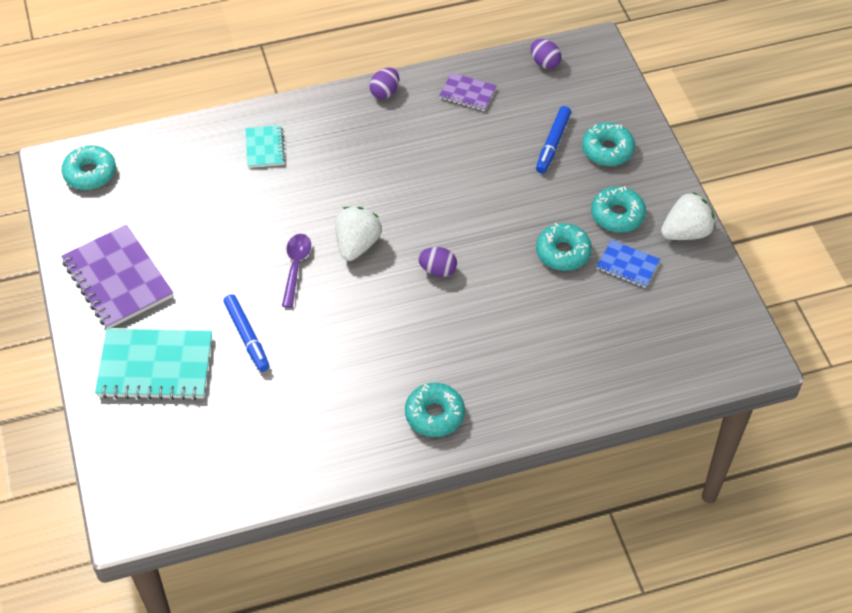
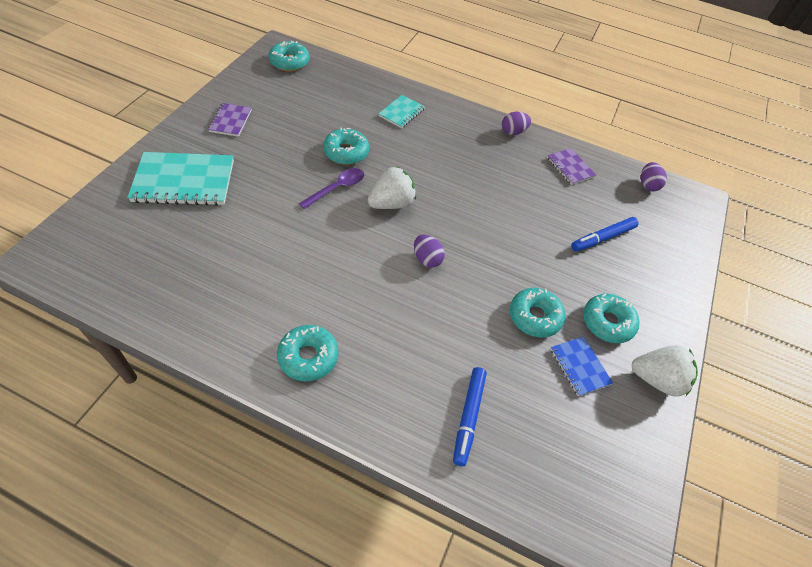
camera: 35 degrees right, 0 degrees up
purple notebook [61,225,173,329] -> purple notebook [208,103,252,137], size x0.52
turquoise notebook [95,329,212,400] -> turquoise notebook turned 45 degrees counterclockwise [127,152,234,206]
blue marker [223,294,270,372] -> blue marker moved to [453,367,487,466]
turquoise donut [582,122,635,166] -> turquoise donut moved to [323,128,369,165]

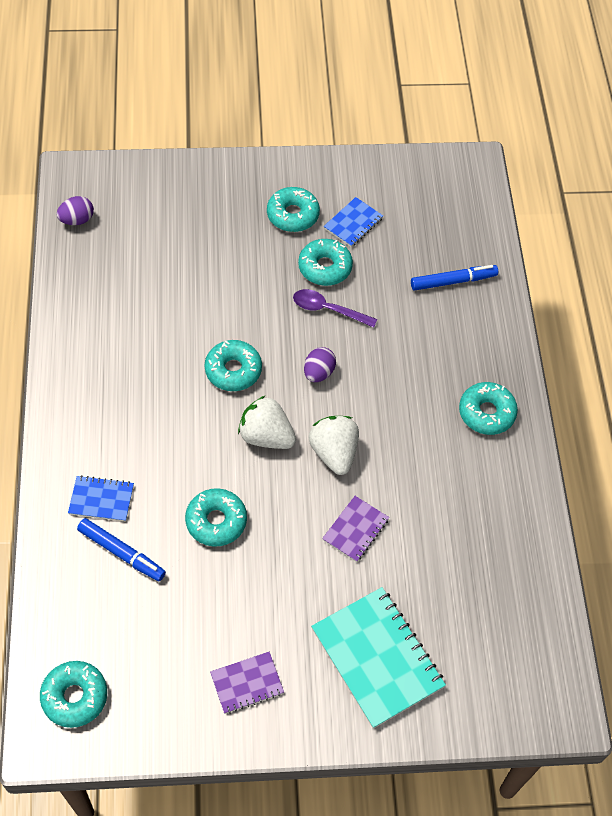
camera: 115 degrees left, 5 degrees up
purple spoon [299,168,364,209] -> purple spoon moved to [293,289,377,328]
turquoise notebook [378,95,425,128] -> blue notebook [68,475,134,522]
purple egg [502,112,531,135] -> none
purple notebook [547,148,596,185] -> purple notebook moved to [322,496,389,562]
blue marker [571,217,639,252] -> blue marker moved to [77,518,166,581]
white strawberry [632,345,698,397] -> white strawberry moved to [309,416,359,475]
none -> turquoise donut [205,340,262,391]

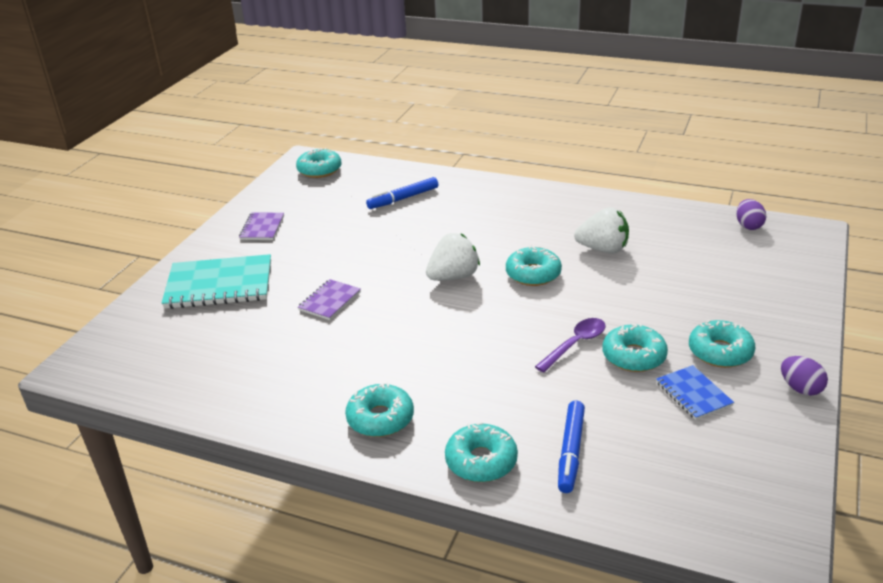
camera: 120 degrees right, 25 degrees down
blue notebook [68,475,134,522] -> none
turquoise donut [185,488,247,547] -> turquoise donut moved to [445,422,518,482]
purple egg [304,347,336,382] -> purple egg moved to [781,356,828,396]
white strawberry [309,416,359,475] -> white strawberry moved to [574,207,629,254]
purple notebook [322,496,389,562] -> purple notebook turned 60 degrees clockwise [298,279,361,320]

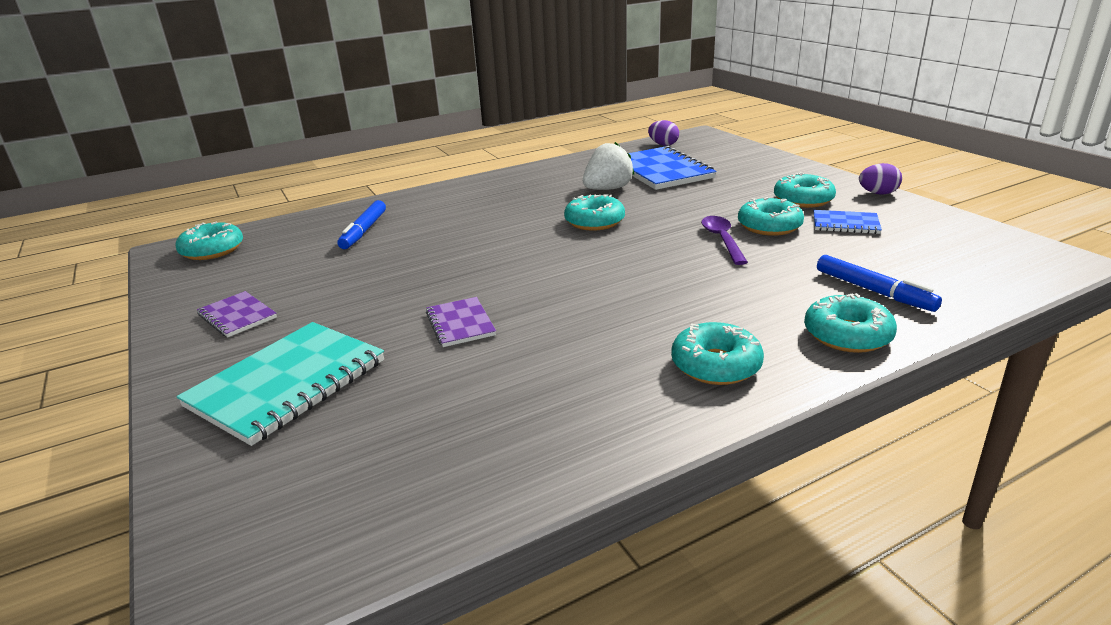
camera: 50 degrees left, 5 degrees down
white strawberry [426,233,480,281] -> none
none -> blue notebook [629,146,716,190]

